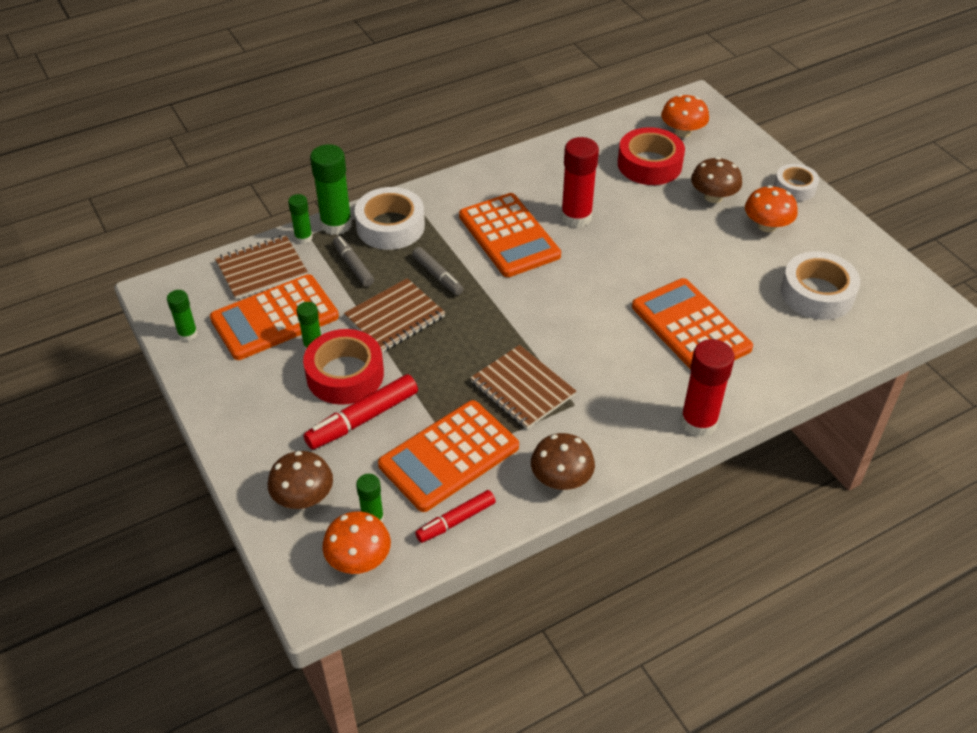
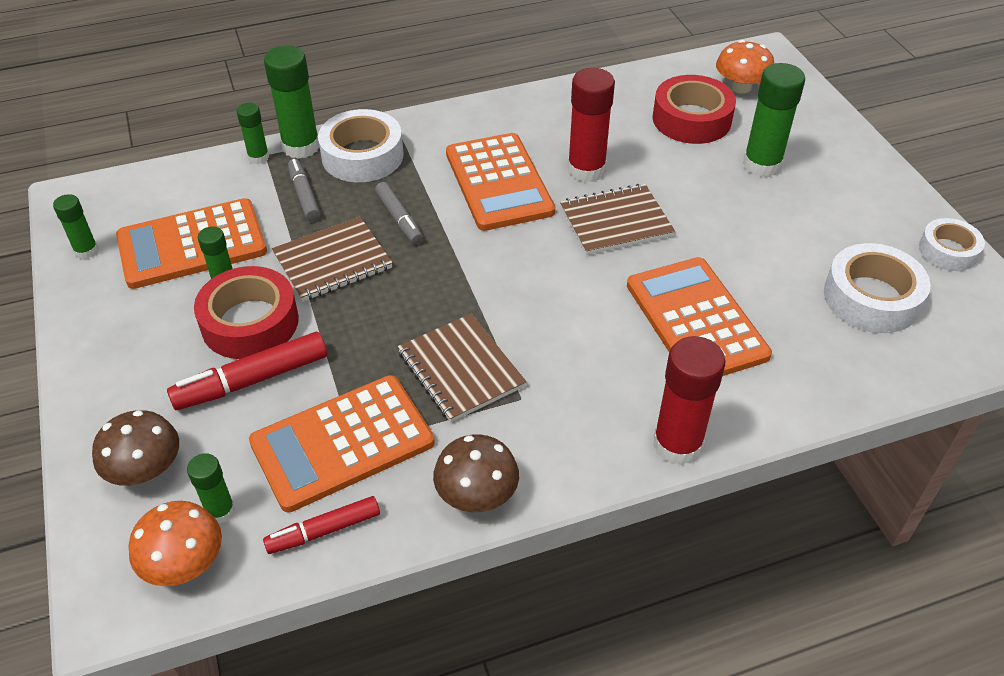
camera: 10 degrees right, 0 degrees up
brown notebook [215,235,308,300] -> brown notebook moved to [560,184,675,255]
brown mushroom [691,157,742,203] -> green glue stick [743,63,805,177]
orange mushroom [745,185,798,232] -> none
white tape [774,164,819,201] -> white tape moved to [919,218,985,271]

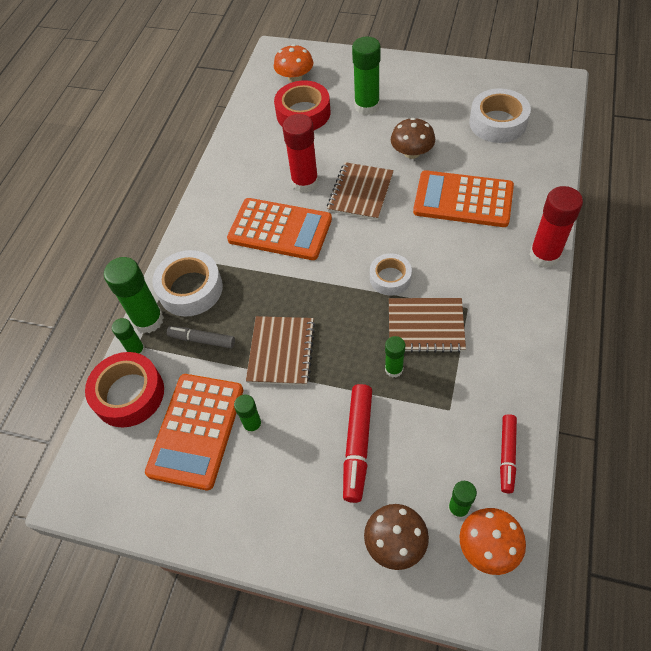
camera: 50 degrees left, 10 degrees up
green glue stick [53,194,98,259] -> green glue stick moved to [385,336,405,378]
red tape [194,266,299,359] -> red tape moved to [85,352,164,427]
orange calculator [249,375,435,513] -> none
grey marker [375,182,423,244] -> none
brown mushroom [433,434,519,512] -> brown mushroom moved to [391,118,435,159]
white tape [919,218,985,271] -> white tape moved to [370,253,412,295]

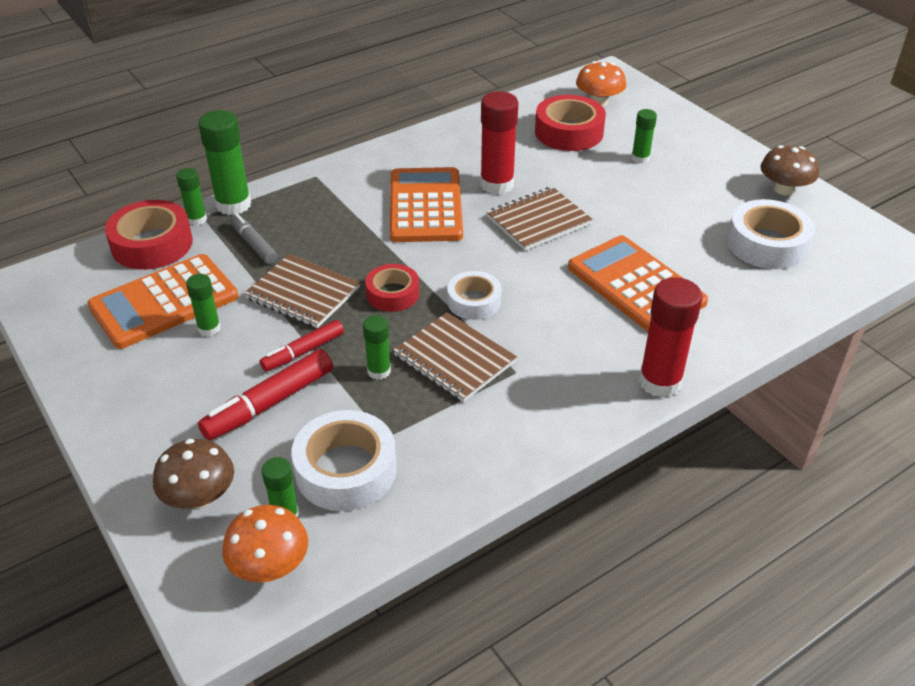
camera: 35 degrees right, 15 degrees down
white tape [152,250,223,317] -> white tape moved to [291,410,397,511]
orange calculator [227,198,332,260] -> orange calculator turned 150 degrees counterclockwise [390,167,463,242]
brown notebook [246,316,315,385] -> brown notebook turned 75 degrees clockwise [244,254,360,328]
green glue stick [352,36,381,115] -> green glue stick [631,109,657,164], size x0.56
brown mushroom [391,118,435,159] -> brown mushroom moved to [761,145,819,196]
red marker [500,414,517,493] -> red marker moved to [260,320,344,372]
none -> red tape [365,264,419,312]

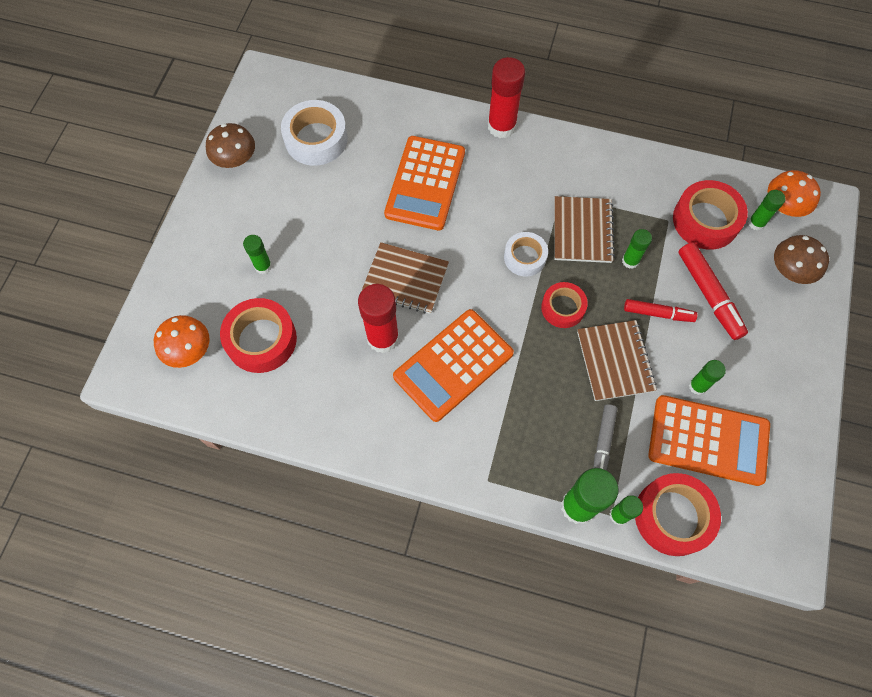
camera: 130 degrees left, 25 degrees up
red marker [198,349,333,441] -> red marker turned 60 degrees clockwise [678,242,748,340]
white tape [291,410,397,511] -> red tape [673,180,748,249]

